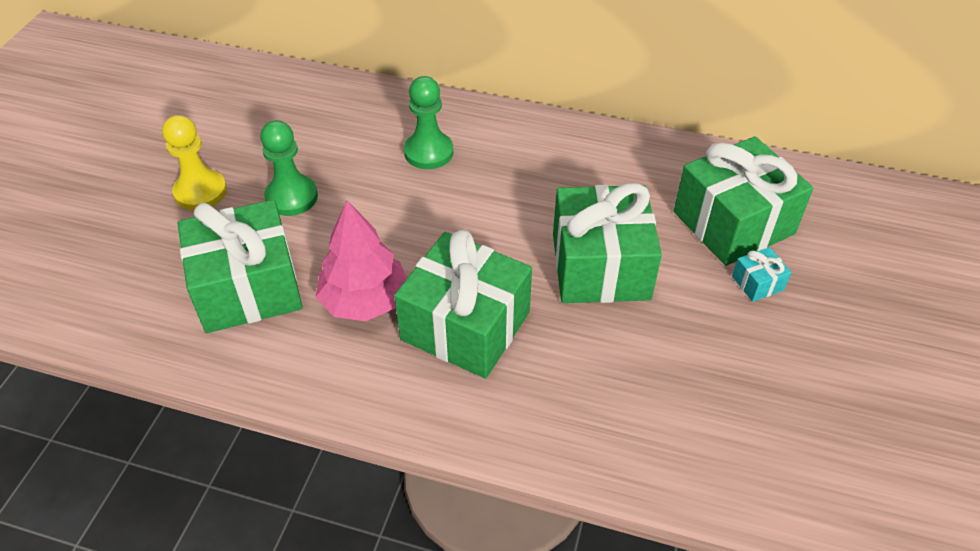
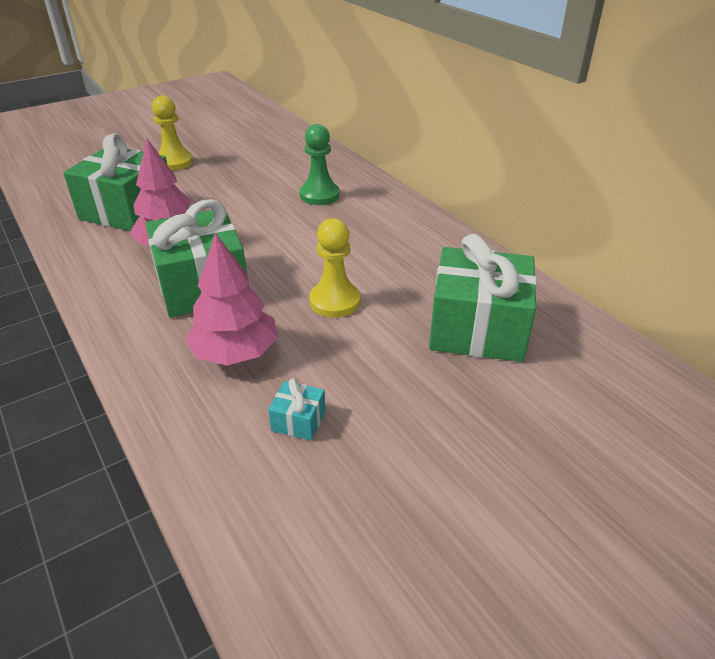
camera: 40 degrees right, 10 degrees down
green pawn [260,120,318,216] -> none
green gift [553,183,662,303] -> yellow pawn [309,218,360,318]
turquoise gift [732,247,792,302] -> turquoise gift moved to [268,378,325,440]
none -> pink tree [185,233,278,366]

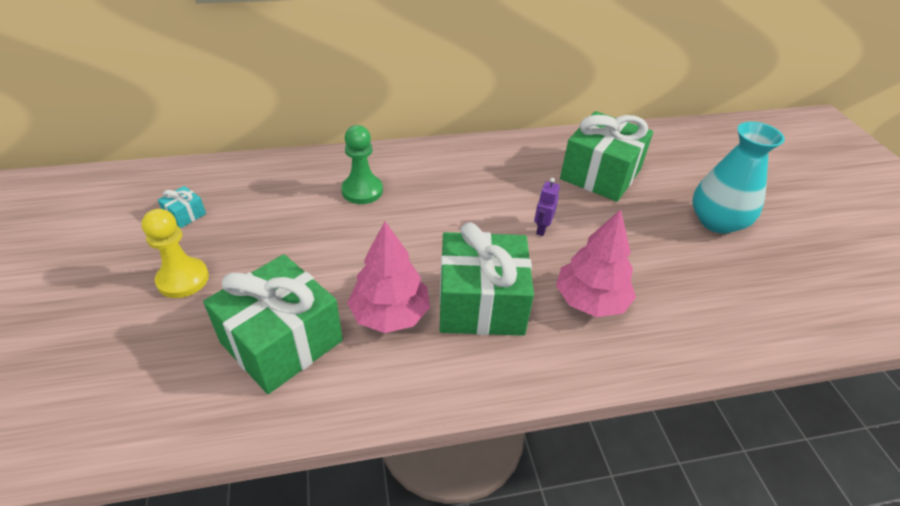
camera: 70 degrees left, 5 degrees up
turquoise gift [268,378,325,440] -> turquoise gift moved to [158,186,206,228]
yellow pawn [309,218,360,318] -> purple robot [534,178,560,236]
none -> turquoise vase [692,122,785,234]

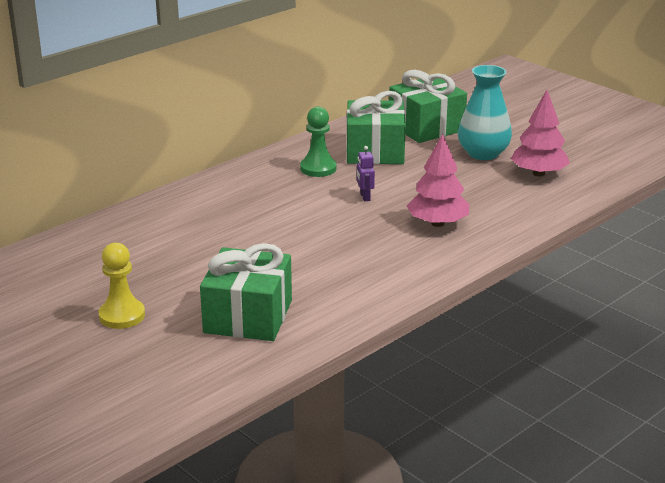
camera: 30 degrees left, 15 degrees down
turquoise gift [158,186,206,228] -> none
green pawn [341,125,383,204] -> green pawn moved to [300,107,337,177]
pink tree [347,222,430,333] -> pink tree moved to [511,90,570,177]
green gift [439,223,534,336] -> green gift moved to [389,70,467,143]

